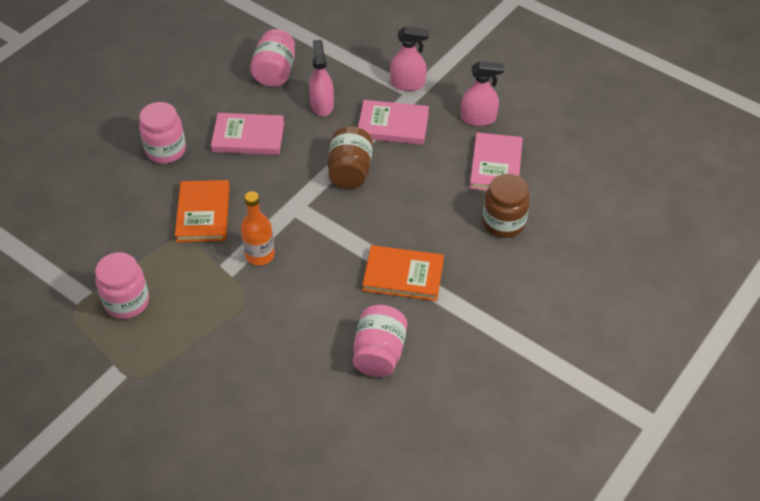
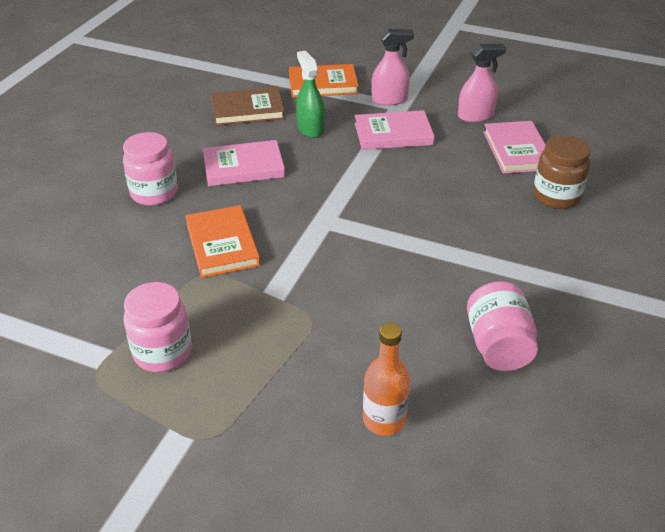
camera: 15 degrees left, 10 degrees down
orange bottle [241,191,275,265] -> orange bottle moved to [363,323,410,436]
pink jar [250,29,295,87] -> brown book [211,87,285,126]
pink spray bottle [309,40,334,116] -> green spray bottle [296,51,325,138]
brown jar [328,126,373,189] -> none
orange book [362,245,444,301] -> orange book moved to [289,64,359,97]

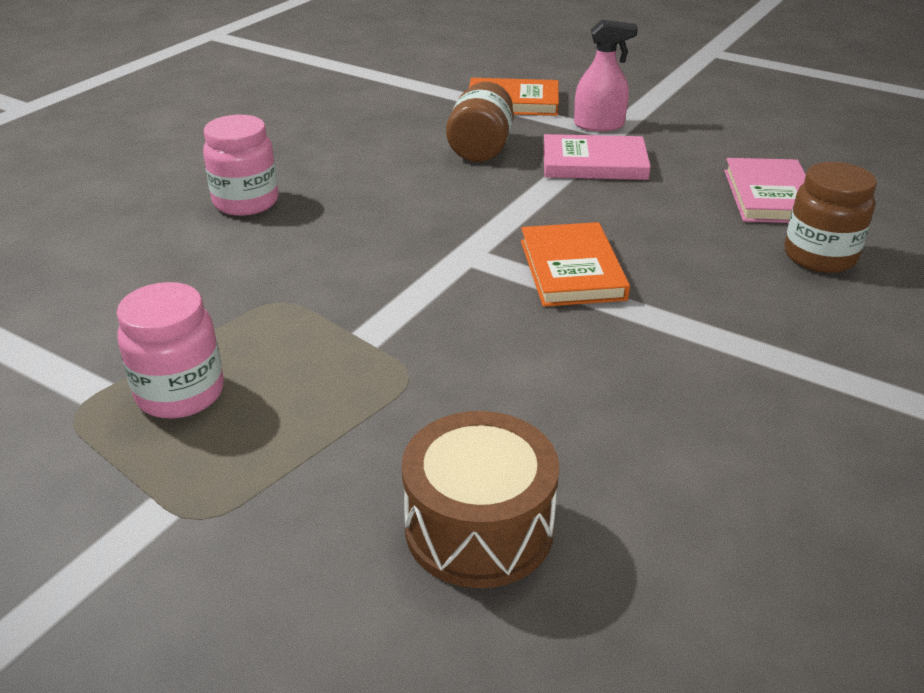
camera: 10 degrees right, 5 degrees down
orange book [185,205,260,278] -> orange book moved to [521,222,630,307]
pink book [203,140,285,186] -> none
brown book [211,87,285,126] -> none
green spray bottle [296,51,325,138] -> brown jar [446,82,514,162]
orange bottle [363,323,410,436] -> brown drum [402,411,559,588]
pink spray bottle [458,44,506,122] -> none
pink jar [467,281,538,371] -> none

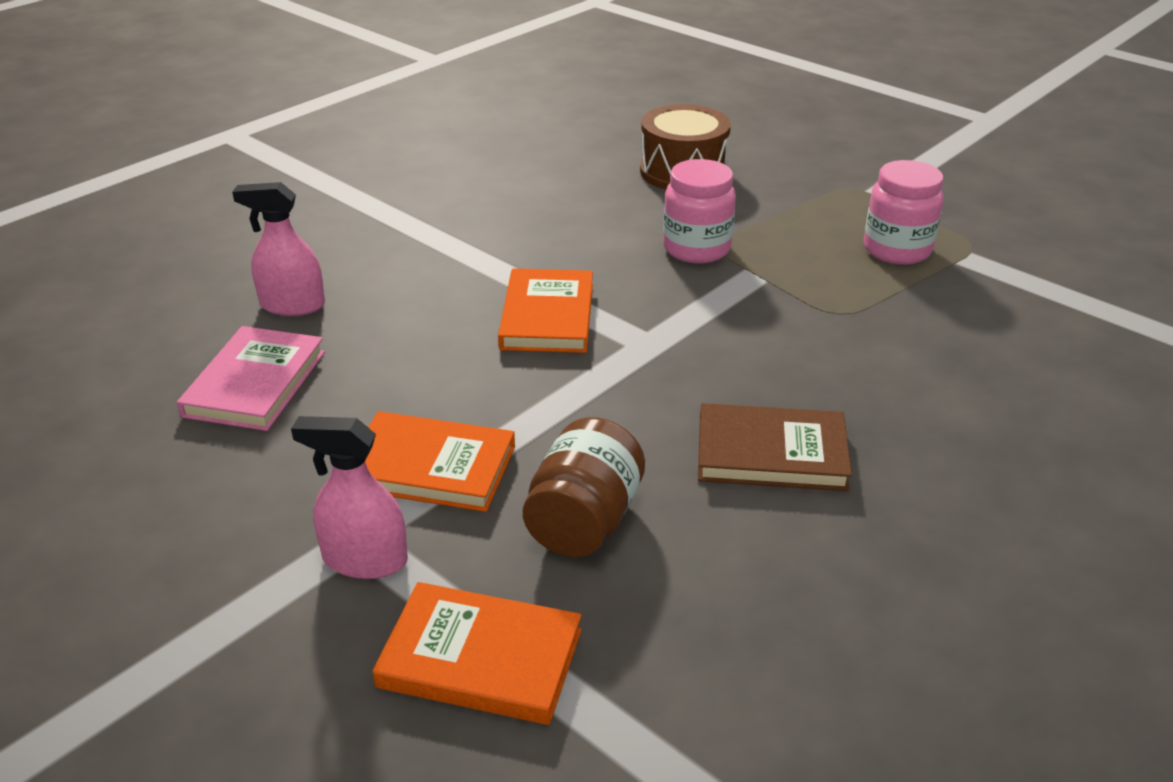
camera: 170 degrees left, 0 degrees up
pink jar [203,115,278,216] -> pink jar moved to [663,159,736,264]
pink book [543,134,651,180] -> orange book [365,411,515,512]
brown jar [785,162,877,273] -> pink spray bottle [232,182,325,316]
none -> brown book [698,403,852,491]

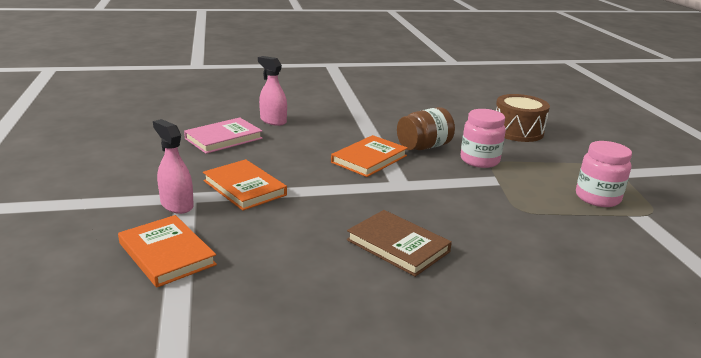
camera: 35 degrees right, 10 degrees down
brown jar [523,417,645,557] -> brown jar moved to [397,107,455,150]

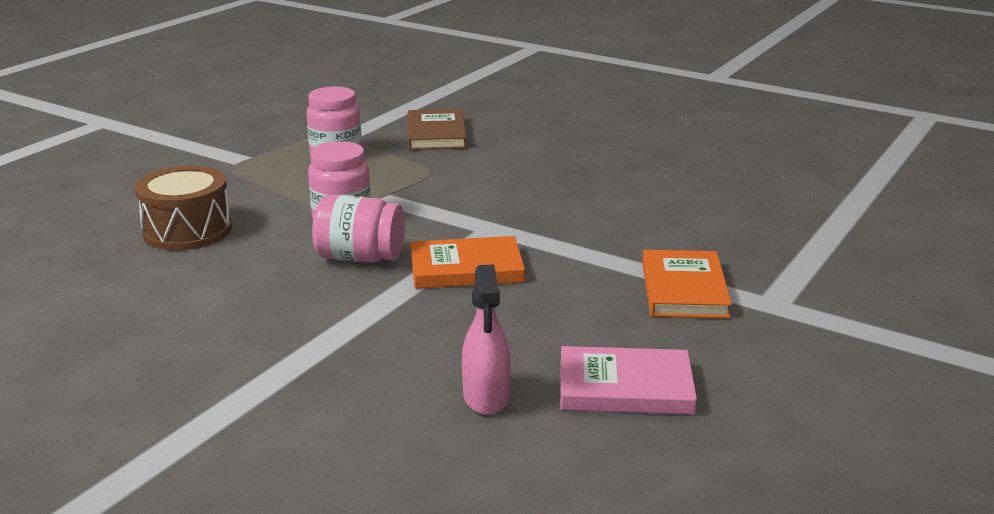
camera: 135 degrees left, 0 degrees up
orange book [118,215,217,287] -> none
pink spray bottle [153,119,194,214] -> none
brown book [347,210,452,277] -> brown book moved to [408,109,467,150]
brown jar [397,107,455,150] -> pink jar [312,195,405,263]

